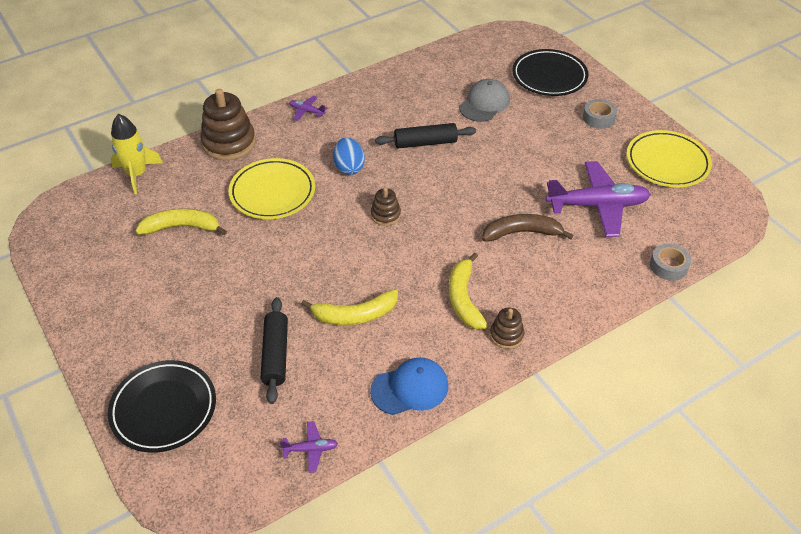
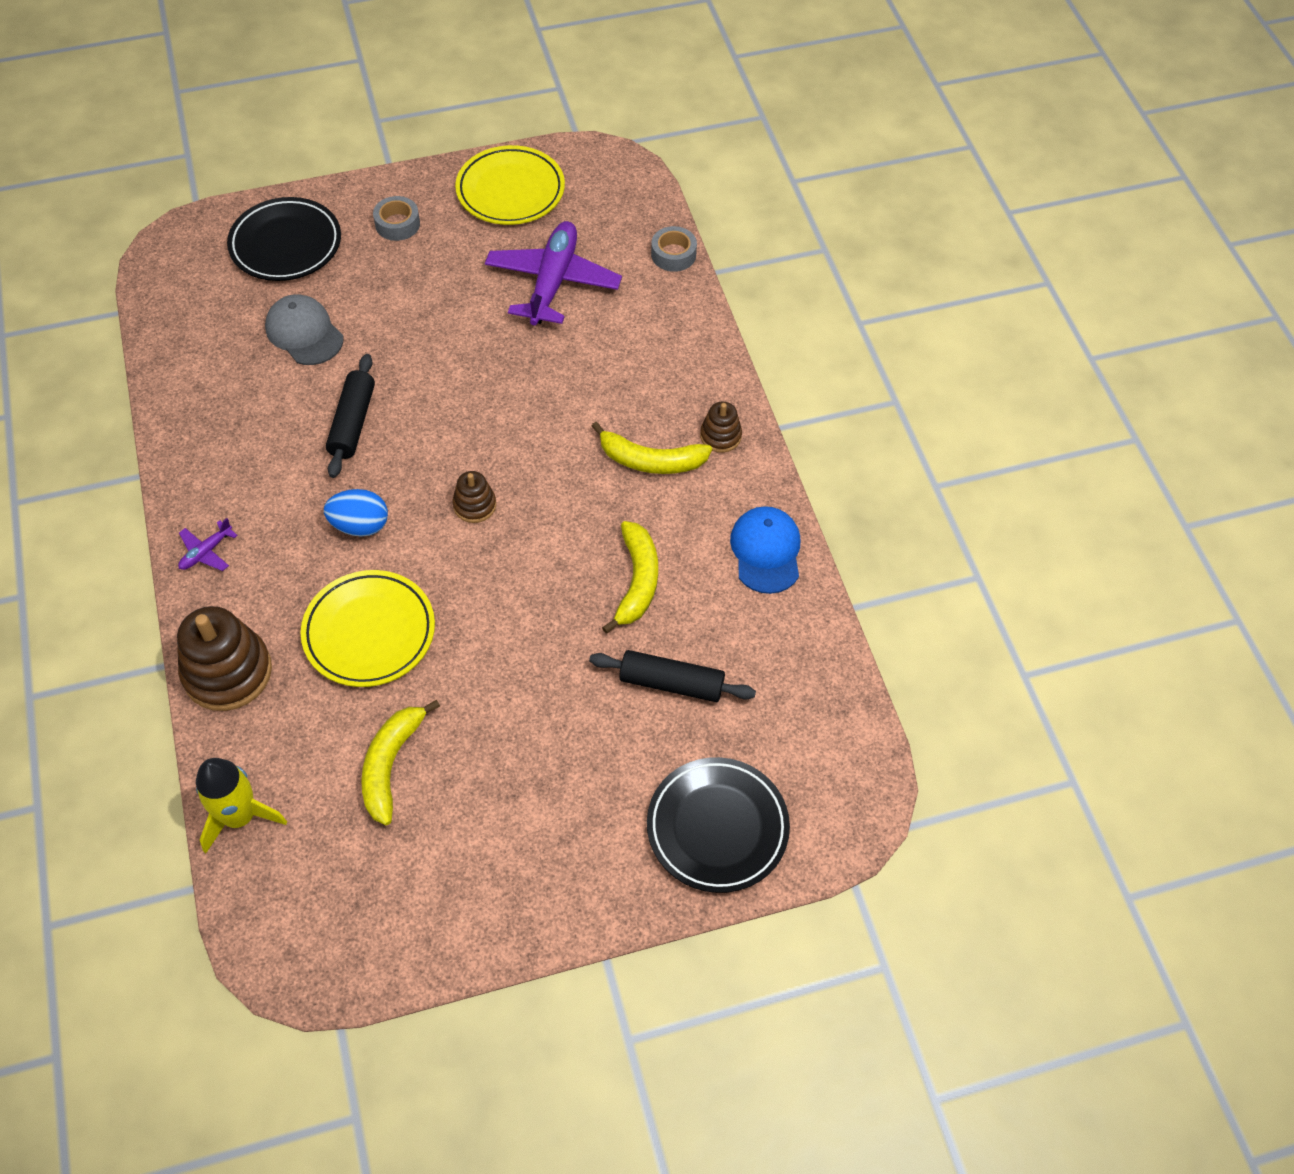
camera: 75 degrees left, 10 degrees up
purple plane [279,421,338,473] -> none
brown banana [482,214,574,242] -> none

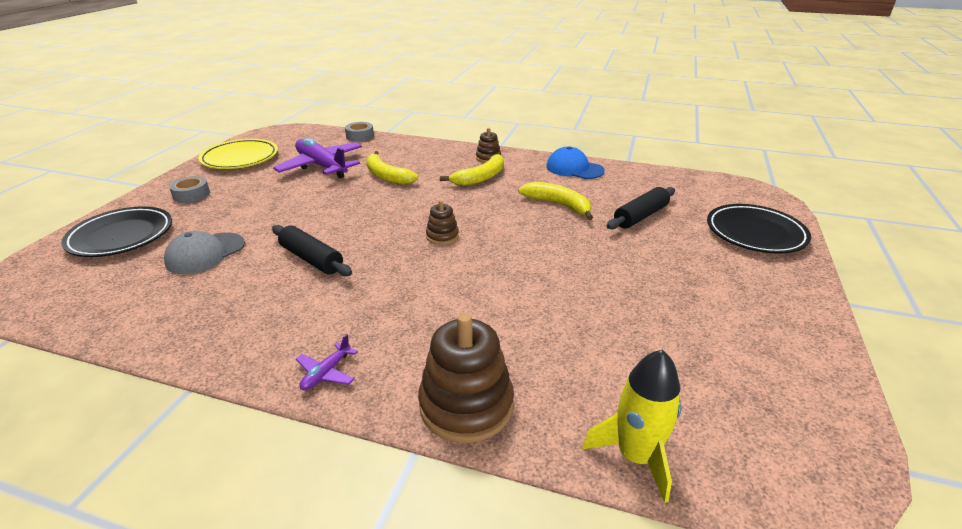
camera: 55 degrees left, 25 degrees down
purple plane [178,518,238,571] -> purple plane turned 45 degrees clockwise [296,334,358,391]
grey cap [265,294,344,365] -> grey cap turned 45 degrees counterclockwise [164,231,245,274]
yellow plate [301,570,435,687] -> none
blue egg [324,489,388,537] -> none
yellow banana [361,700,440,825] -> yellow banana moved to [366,151,418,185]

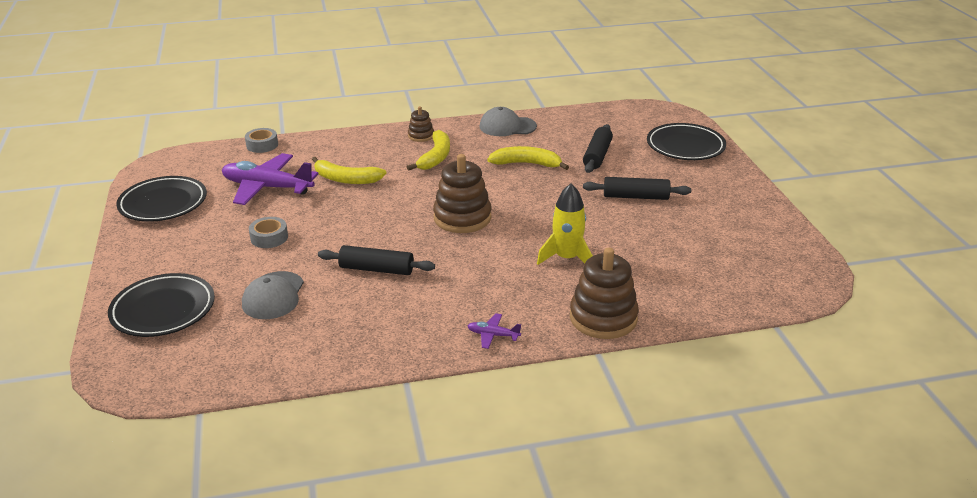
camera: 30 degrees left, 0 degrees up
grey tape [169,176,210,203] -> grey tape moved to [249,217,288,248]
yellow plate [198,139,278,169] -> black plate [116,176,207,222]
purple plane [296,334,358,391] -> purple plane turned 105 degrees clockwise [468,313,521,349]
brown stacking toy [426,200,459,245] -> brown stacking toy [433,154,492,233], size x1.91
blue cap [546,146,605,179] -> grey cap [479,107,537,136]
yellow rocket [583,349,681,503] -> yellow rocket moved to [537,183,593,265]
none -> black rolling pin [583,177,691,200]

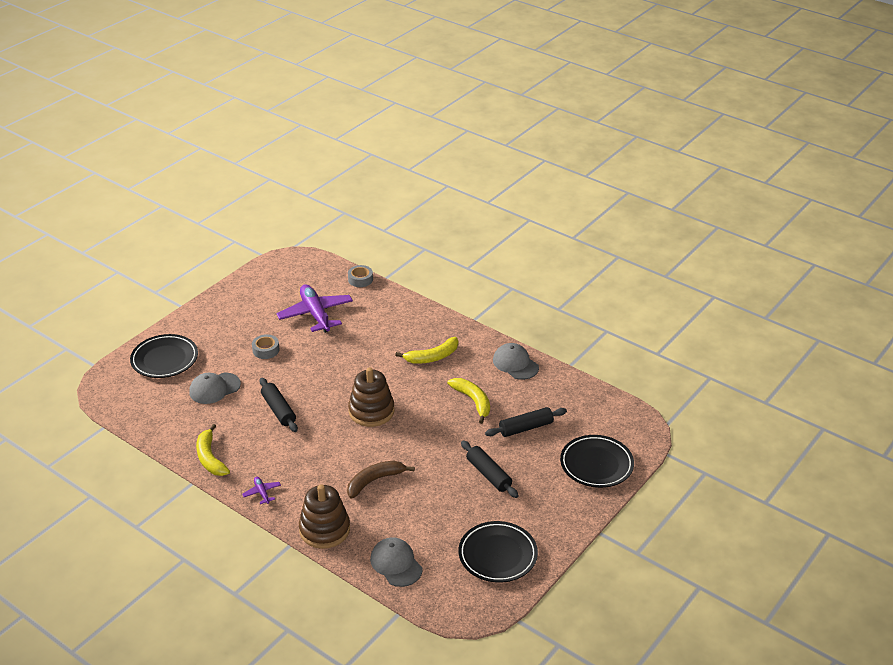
camera: 50 degrees right, 5 degrees up
black plate [116,176,207,222] -> black plate moved to [459,521,538,583]
yellow banana [312,157,387,184] -> yellow banana moved to [196,424,230,476]
brown stacking toy [408,106,434,142] -> none
yellow rocket [537,183,593,265] -> brown banana [347,461,415,499]
none -> grey cap [370,537,423,587]

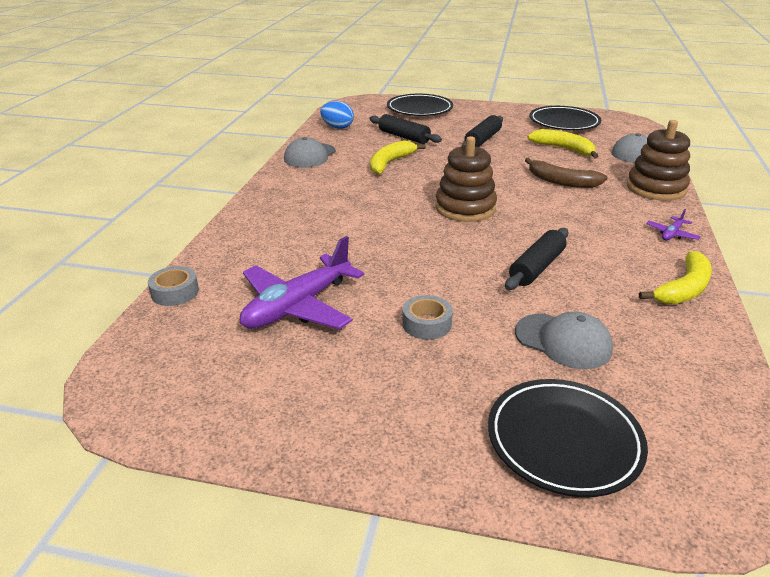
camera: 115 degrees left, 5 degrees down
yellow banana [395,337,458,364] -> yellow banana moved to [527,129,598,158]
none -> blue egg [320,101,354,129]

